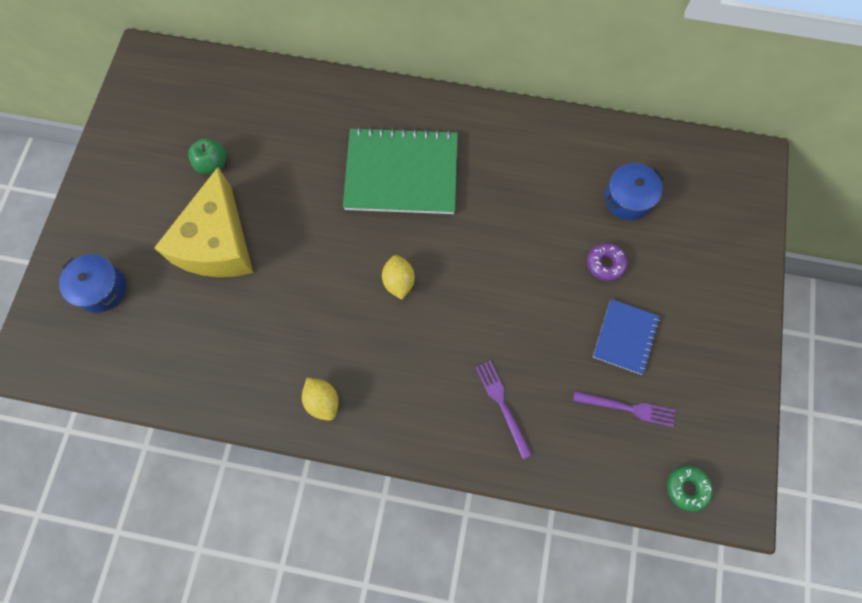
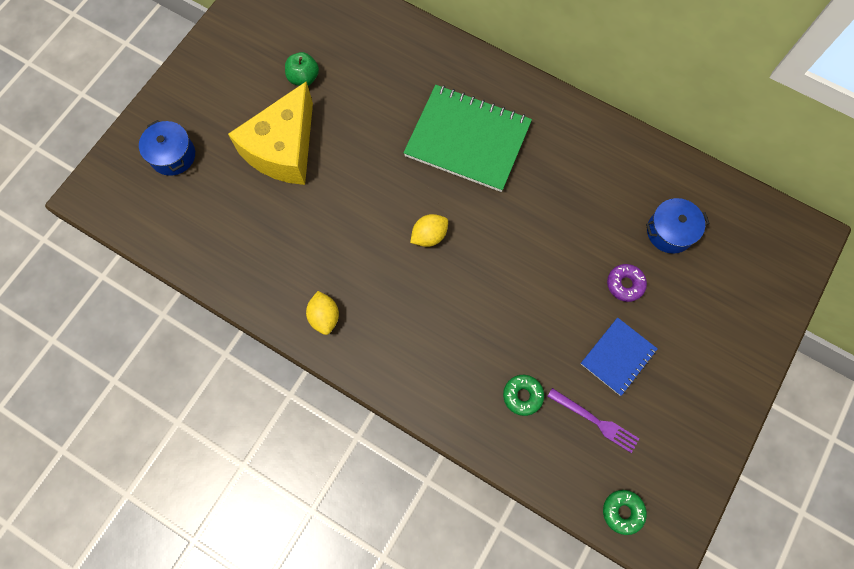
camera: 20 degrees right, 0 degrees up
yellow lemon [382,255,415,300] -> yellow lemon turned 45 degrees clockwise [410,214,448,247]
purple fork [475,361,532,459] -> none
none -> green donut [503,375,544,416]

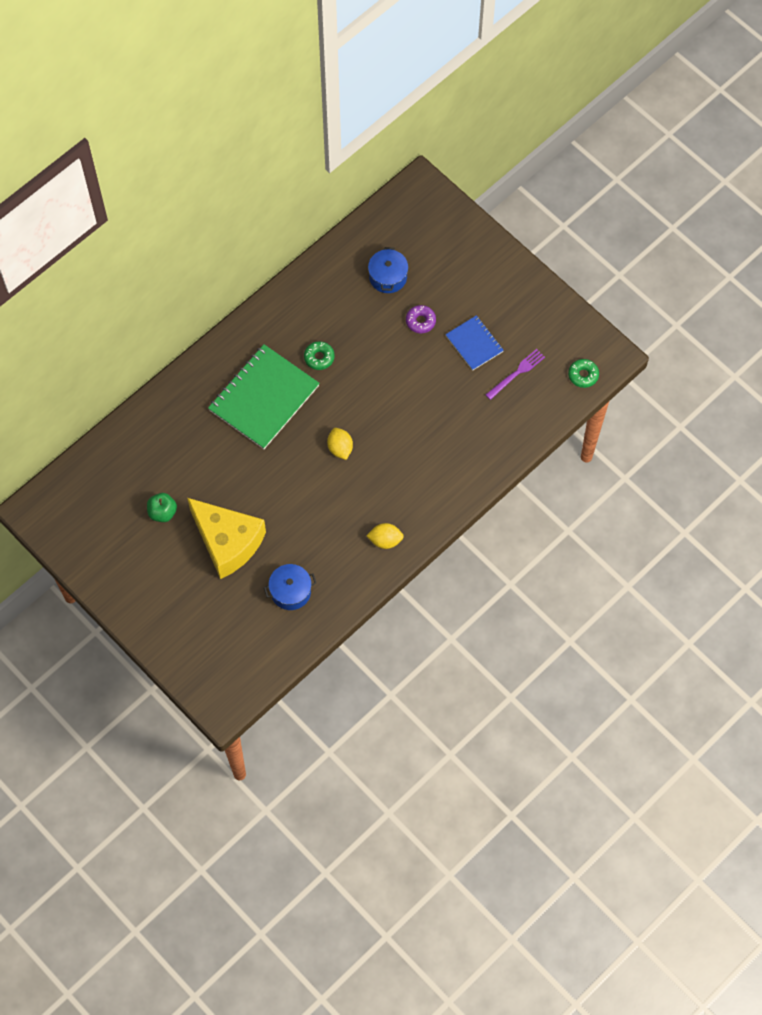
camera: 75 degrees left, 5 degrees down
blue pot [139,120,195,176] -> blue pot moved to [264,564,316,610]
green donut [503,375,544,416] -> green donut moved to [304,341,334,370]

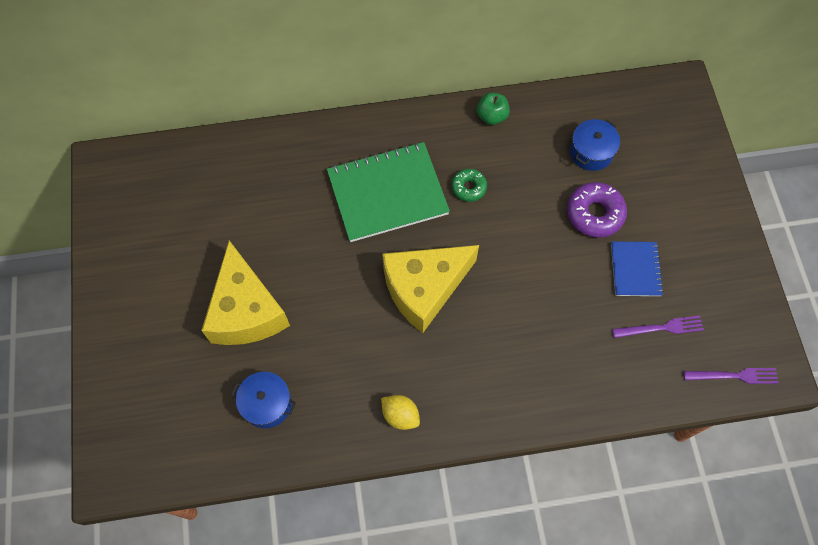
camera: 35 degrees right, 0 degrees up
green apple [147,493,177,522] -> green apple moved to [477,93,510,125]
yellow lemon [327,428,353,460] -> yellow cheese [382,245,479,333]
purple donut [406,305,436,333] -> purple donut [567,182,627,238], size x1.64
green donut [568,359,599,388] -> purple fork [684,368,778,384]

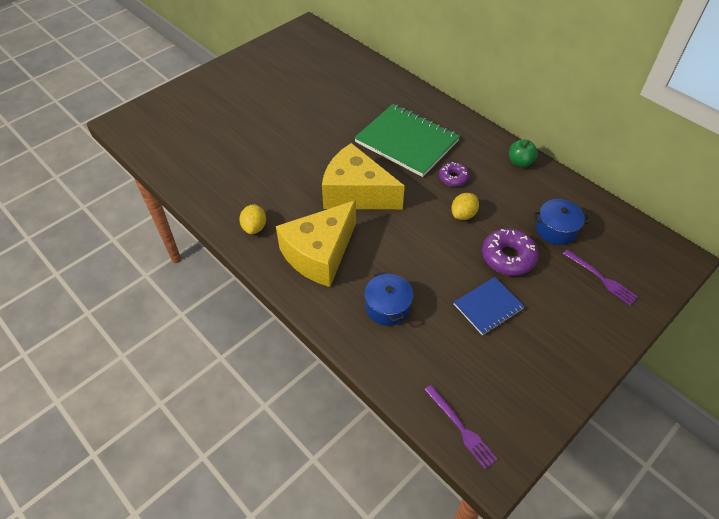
camera: 55 degrees right, 15 degrees down
yellow cheese [201,240,290,345] -> yellow cheese moved to [276,200,356,287]
blue pot [231,372,296,428] -> blue pot moved to [365,272,413,326]
green donut [451,169,487,202] -> purple donut [439,162,469,186]
purple fork [612,316,704,338] -> purple fork moved to [563,249,638,305]
none -> yellow lemon [451,193,479,220]

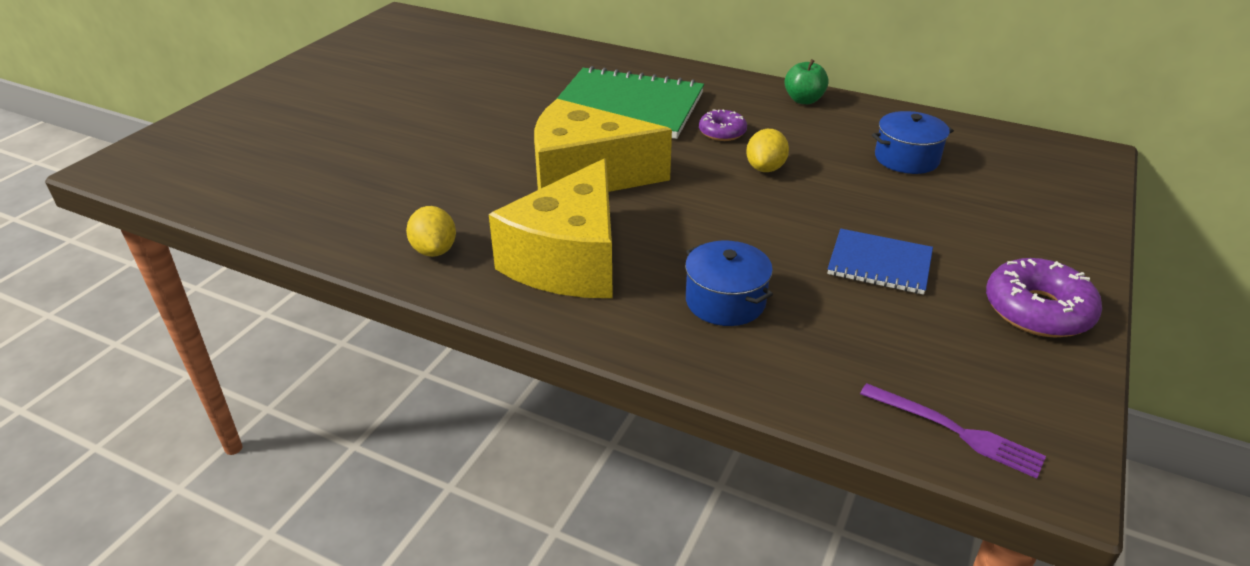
camera: 20 degrees left, 15 degrees down
blue notebook [454,277,525,335] -> blue notebook turned 75 degrees clockwise [827,229,933,295]
purple donut [482,229,539,276] -> purple donut moved to [986,258,1102,338]
purple fork [563,249,638,305] -> none

